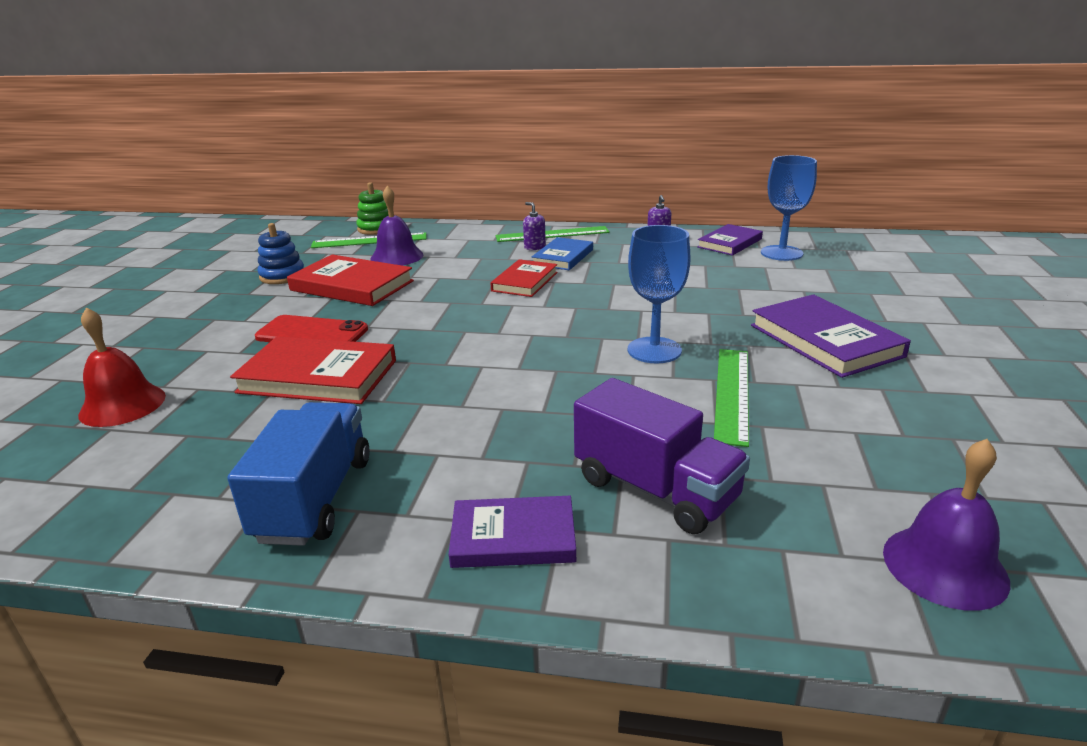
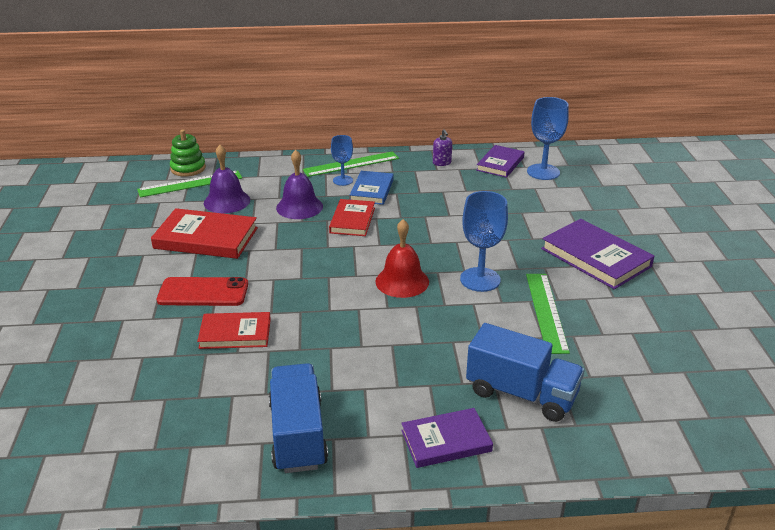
camera: 15 degrees left, 5 degrees up
red bell [78,307,166,427] -> red bell moved to [375,219,429,298]
red book [230,336,396,404] -> red book [197,312,271,349], size x0.64
blue stacking toy [257,223,304,284] -> none
purple soap dispenser [523,202,546,250] -> blue goblet [331,135,353,186]
purple truck [574,378,750,534] -> blue truck [466,323,585,422]
purple bell [883,439,1010,611] -> purple bell moved to [276,150,323,219]

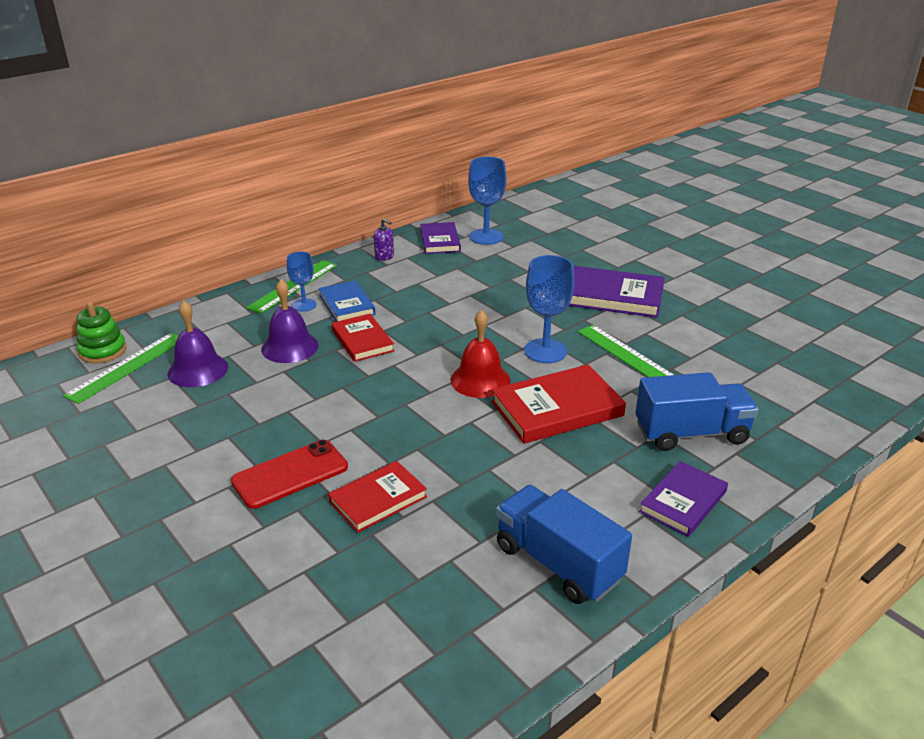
camera: 35 degrees left, 0 degrees up
red book [151,208,258,259] -> red book moved to [491,365,626,444]

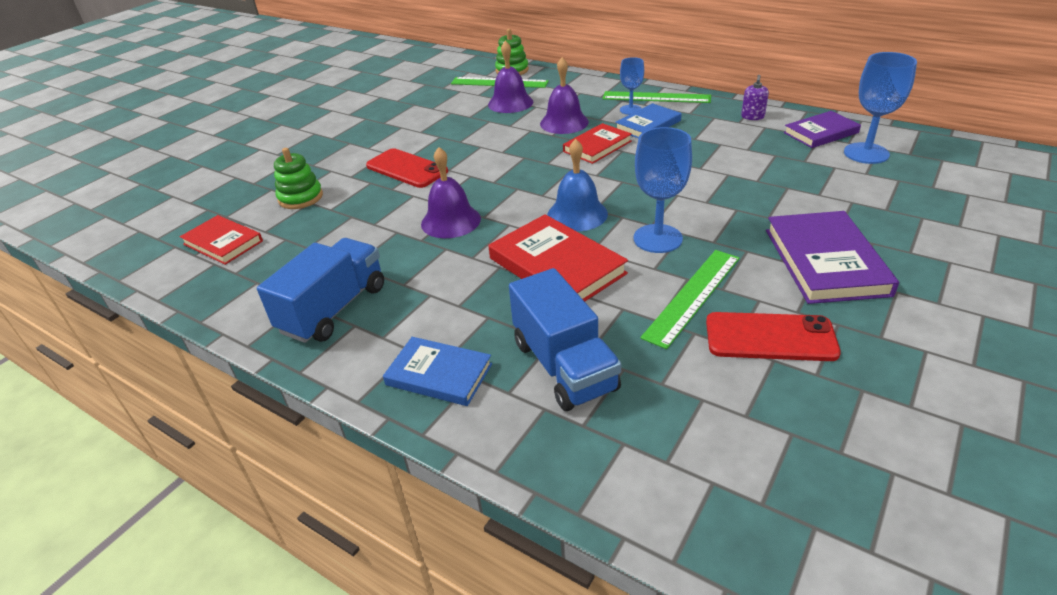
camera: 75 degrees right, 5 degrees up
red book [328,461,427,533] -> red book moved to [180,215,263,265]
red bell [450,310,510,398] -> blue bell [548,139,608,231]
purple book [639,461,728,537] -> blue book [383,337,492,406]
none -> green stacking toy [274,148,323,209]
none -> purple bell [421,147,481,238]
none -> red phone [706,312,841,361]

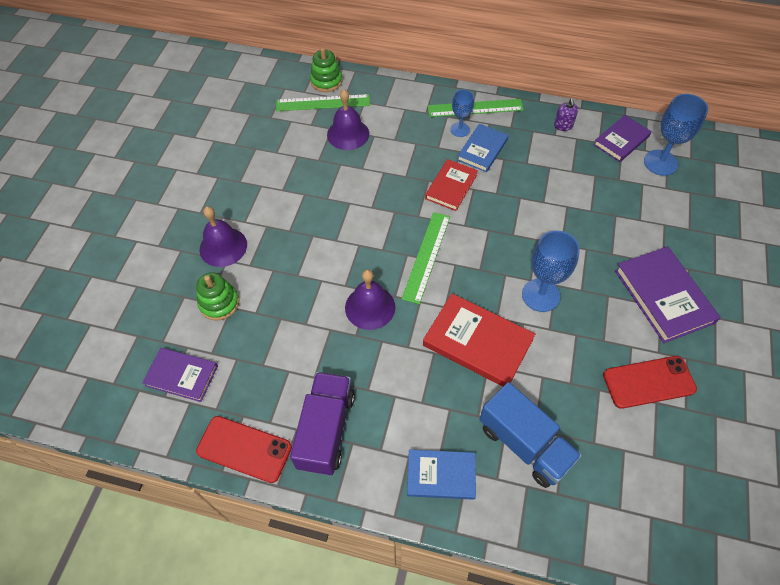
camera: 20 degrees left, 20 degrees up
red book [180,215,263,265] -> purple book [142,348,218,402]
blue truck [257,238,384,343] -> purple truck [290,372,355,475]
red phone [366,148,448,188] -> red phone moved to [196,416,292,483]
purple bell [540,57,589,134] -> purple bell moved to [200,206,247,267]
blue bell [548,139,608,231] -> none
green ruler [640,250,740,349] -> green ruler moved to [401,212,450,304]

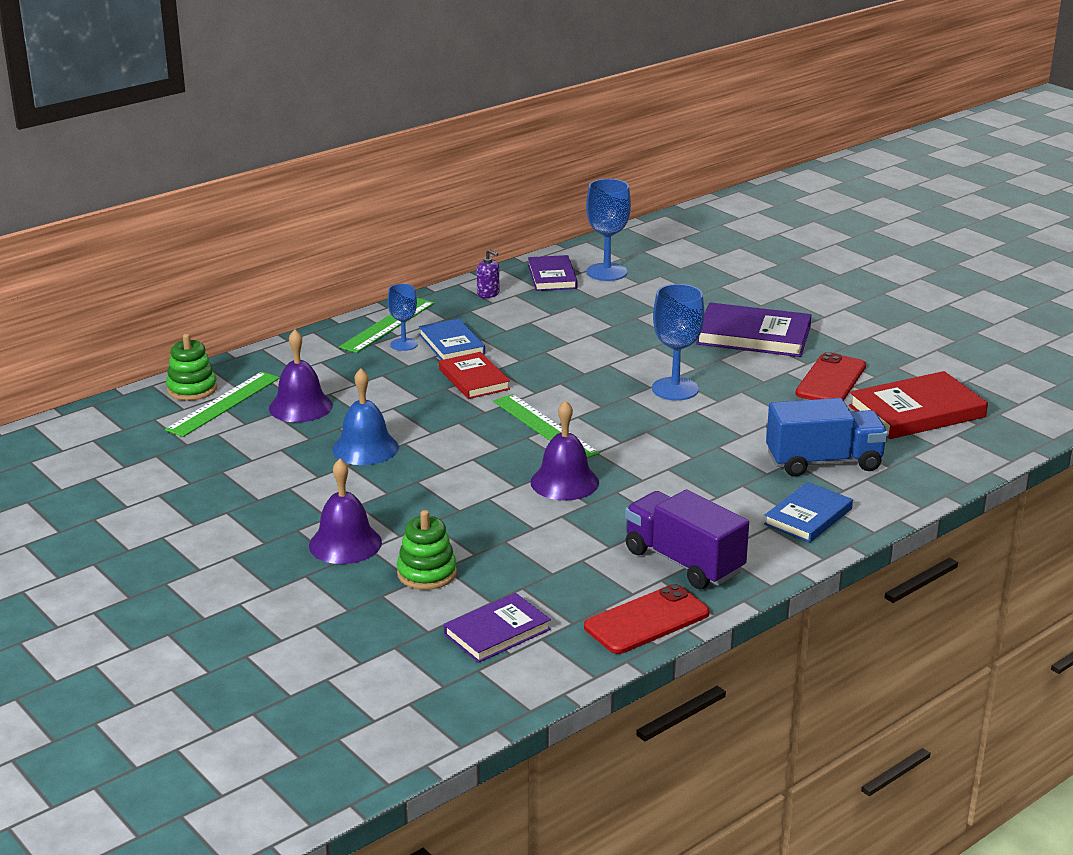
camera: 55 degrees left, 30 degrees down
red book [423,293,535,387] -> red book moved to [849,371,988,439]
none -> blue bell [332,369,399,465]

